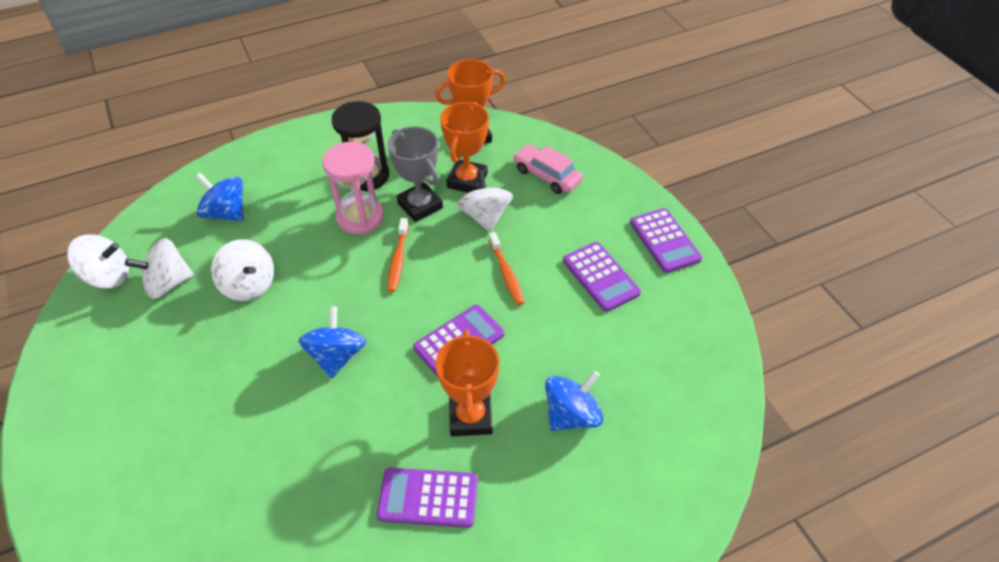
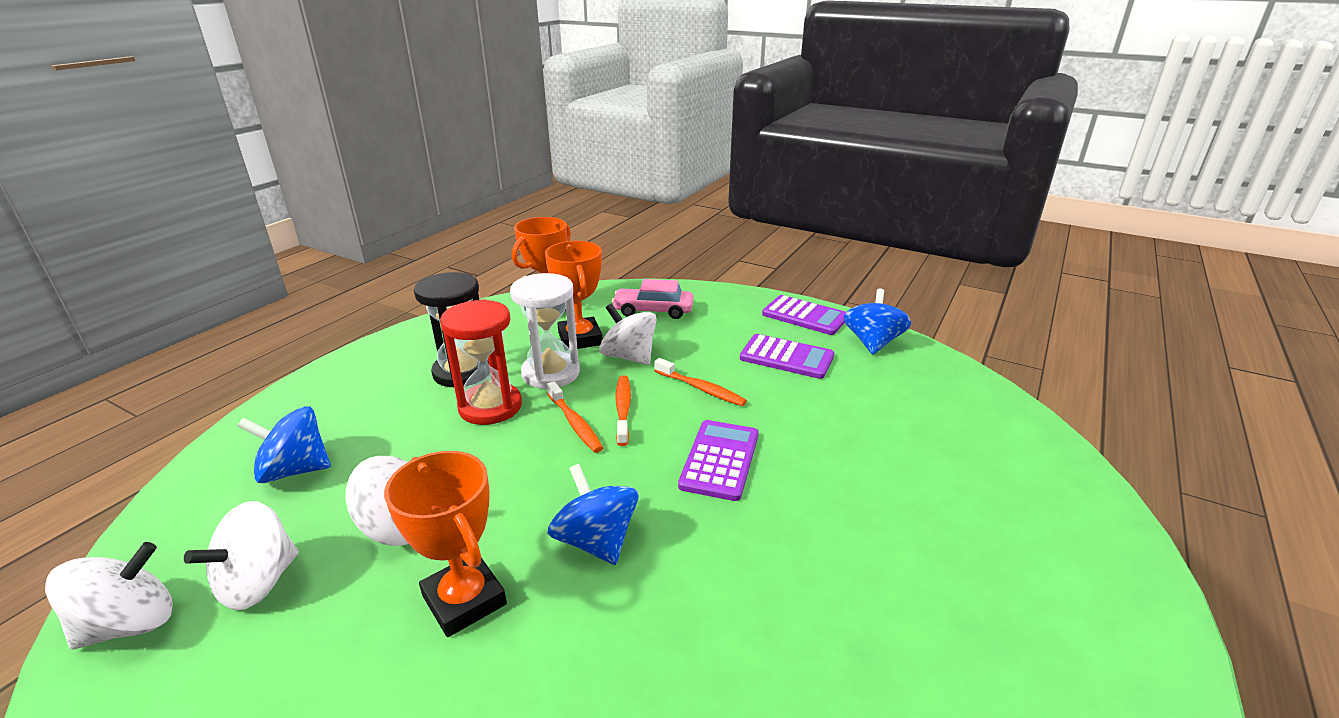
camera: 35 degrees left, 20 degrees down
pink hourglass [322,142,384,234] -> red hourglass [440,299,522,425]
purple calculator [377,468,478,528] -> none
grey trophy [388,126,443,222] -> white hourglass [510,273,580,389]
orange trophy [435,330,499,436] -> orange trophy moved to [384,451,507,637]
blue spinning top [545,371,603,431] -> blue spinning top moved to [844,289,911,355]
none -> orange toothbrush [615,376,631,446]

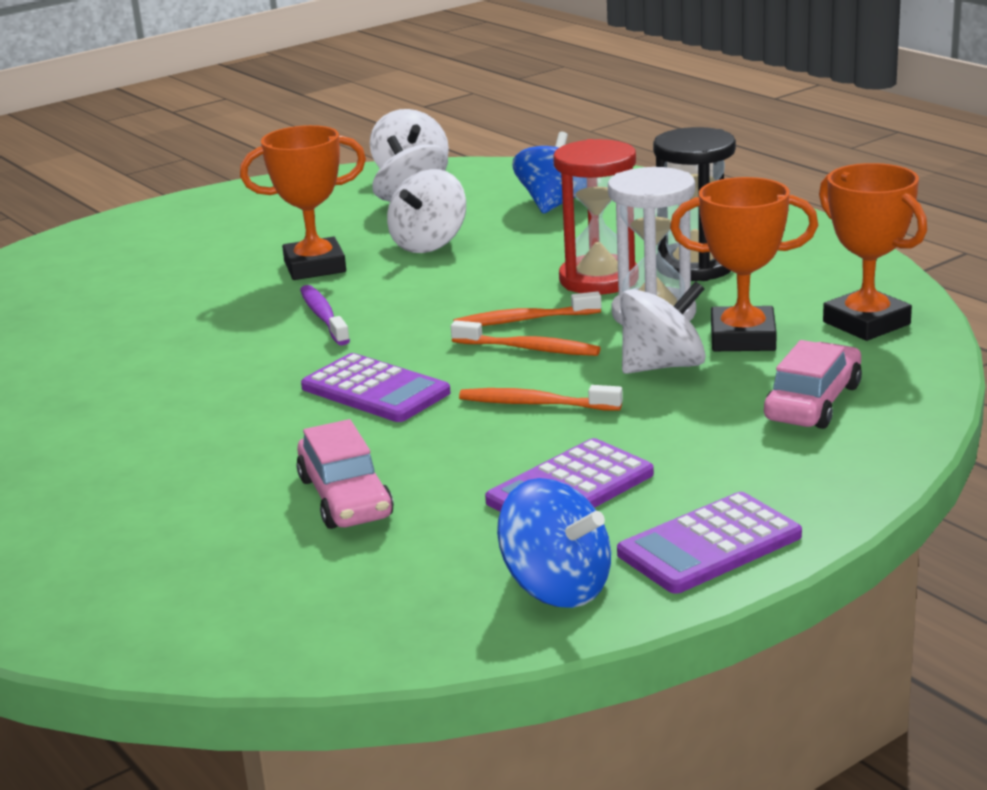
camera: 115 degrees right, 5 degrees down
blue spinning top [547,464,639,565] -> purple toothbrush [300,285,350,346]
orange toothbrush [654,358,747,406] -> orange toothbrush turned 45 degrees clockwise [459,385,623,411]
none -> pink car [296,419,394,529]

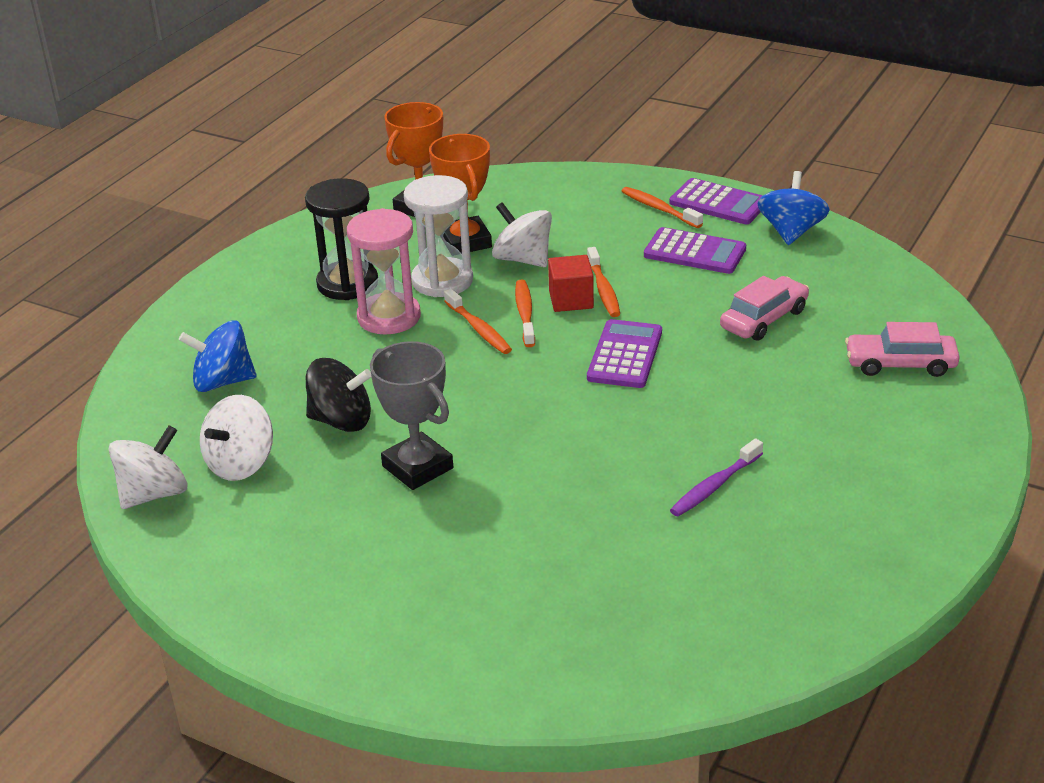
camera: 115 degrees left, 10 degrees up
orange trophy [240,125,366,280] -> grey trophy [370,341,453,490]
purple toothbrush [300,285,350,346] -> purple toothbrush moved to [670,438,763,516]
white spinning top [387,169,466,253] -> black spinning top [306,358,371,432]
red hourglass [553,139,637,294] -> pink hourglass [347,208,421,334]
pink car [764,340,862,429] -> pink car moved to [845,322,960,377]
none -> red cube [548,255,594,312]
none -> orange toothbrush [622,187,703,228]

